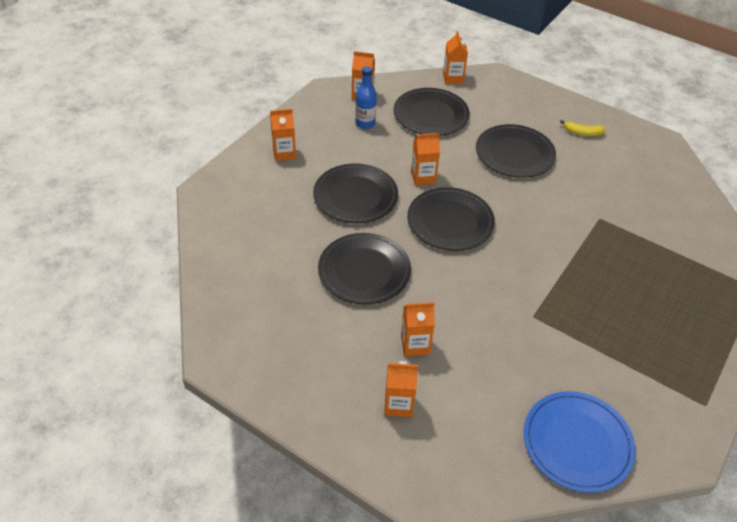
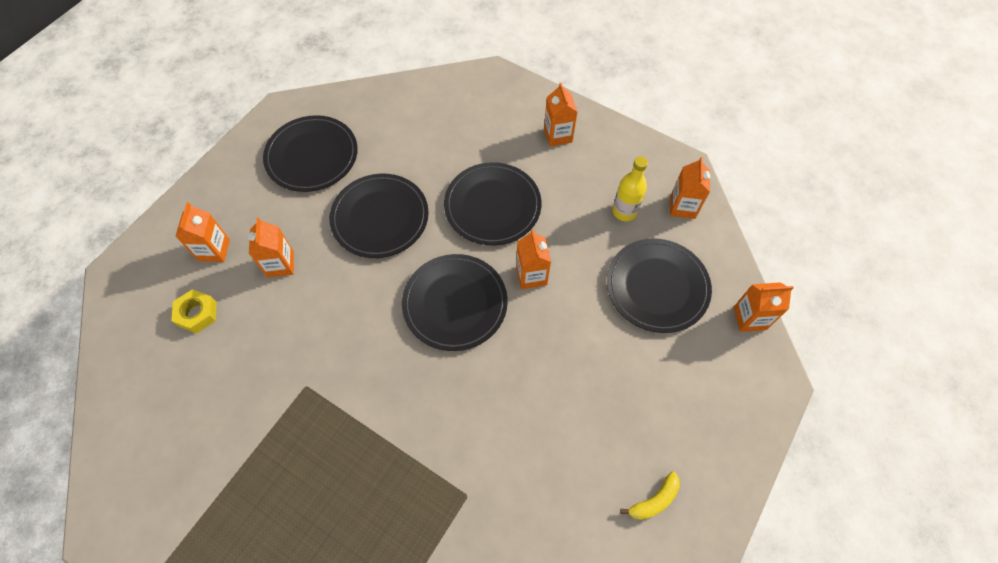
camera: 90 degrees right, 15 degrees up
blue bottle [355,66,377,129] -> yellow bottle [612,156,648,221]
black plate [476,124,556,178] -> black plate moved to [263,115,358,192]
blue plate [523,391,636,493] -> none
yellow banana [560,120,606,136] -> yellow banana turned 135 degrees counterclockwise [620,472,680,520]
none -> yellow nut [171,289,217,334]

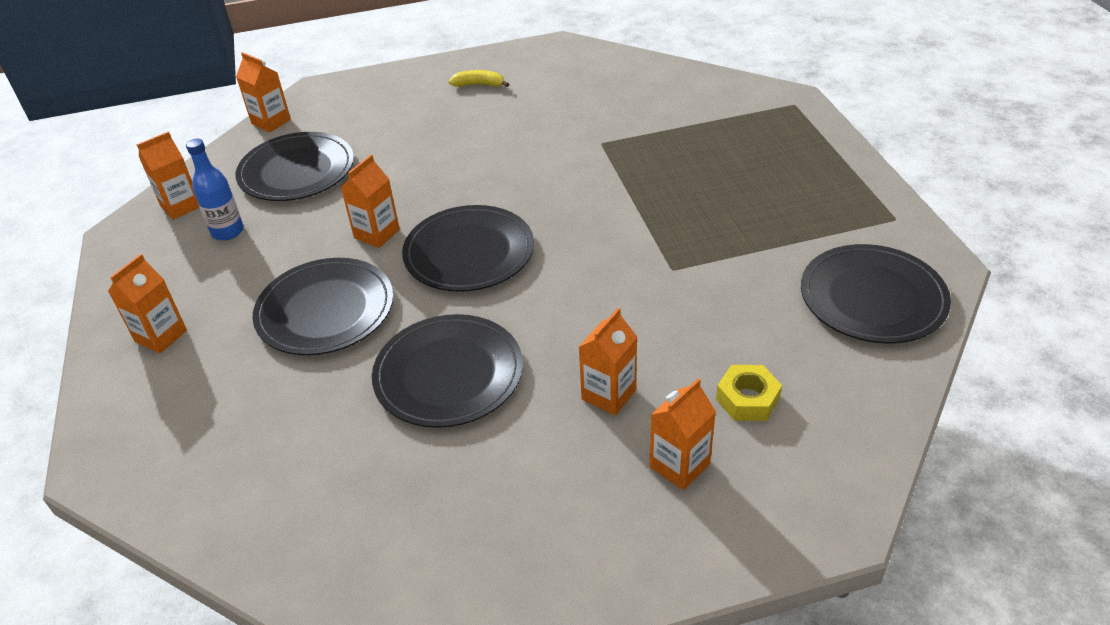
camera: 135 degrees left, 20 degrees down
black plate [263,115,358,192] -> black plate moved to [801,244,951,343]
yellow bottle [612,156,648,221] -> blue bottle [186,139,244,240]

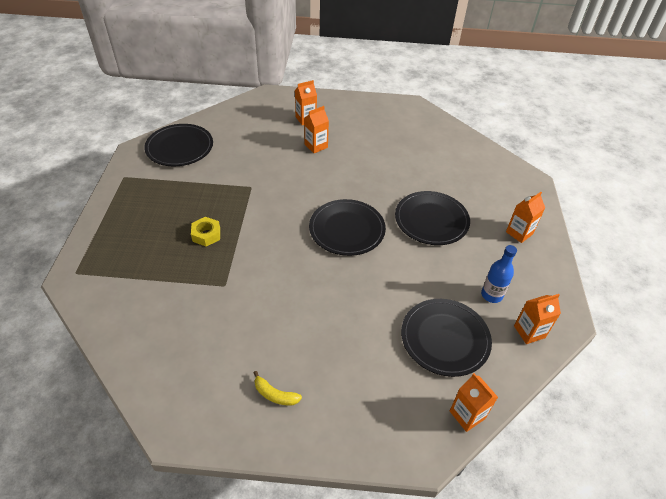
camera: 165 degrees left, 5 degrees up
orange carton [341,155,400,248] -> none
black plate [372,314,523,428] -> none
yellow nut [716,365,782,421] -> yellow nut moved to [191,217,220,246]

